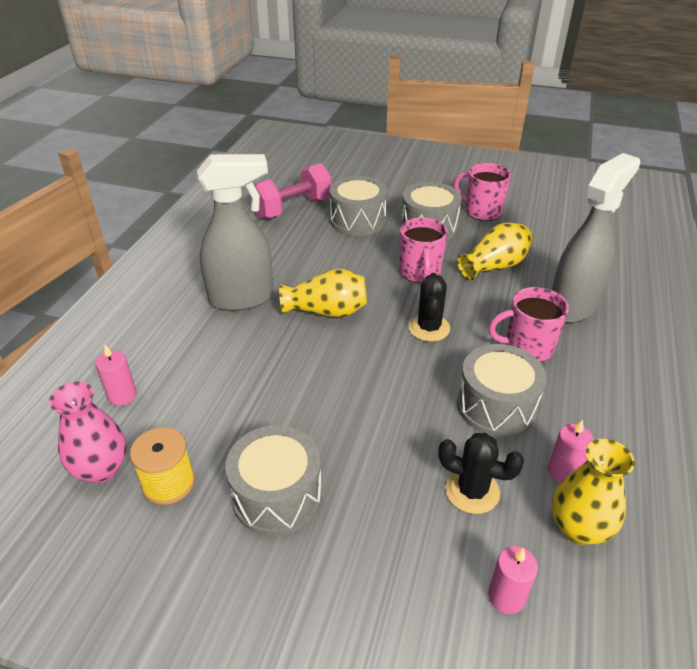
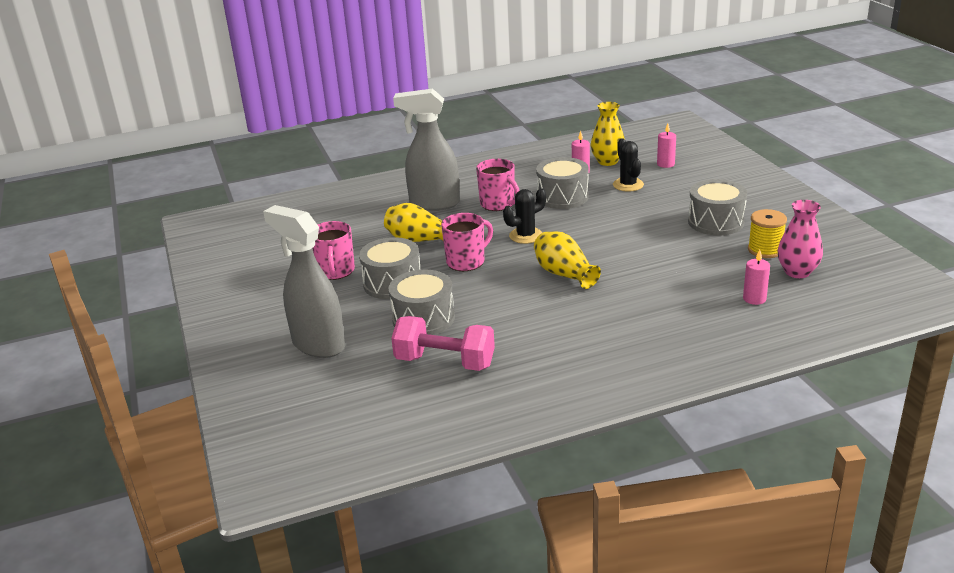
camera: 125 degrees left, 10 degrees down
grey spray bottle [197,154,273,311] -> grey spray bottle moved to [263,205,345,358]

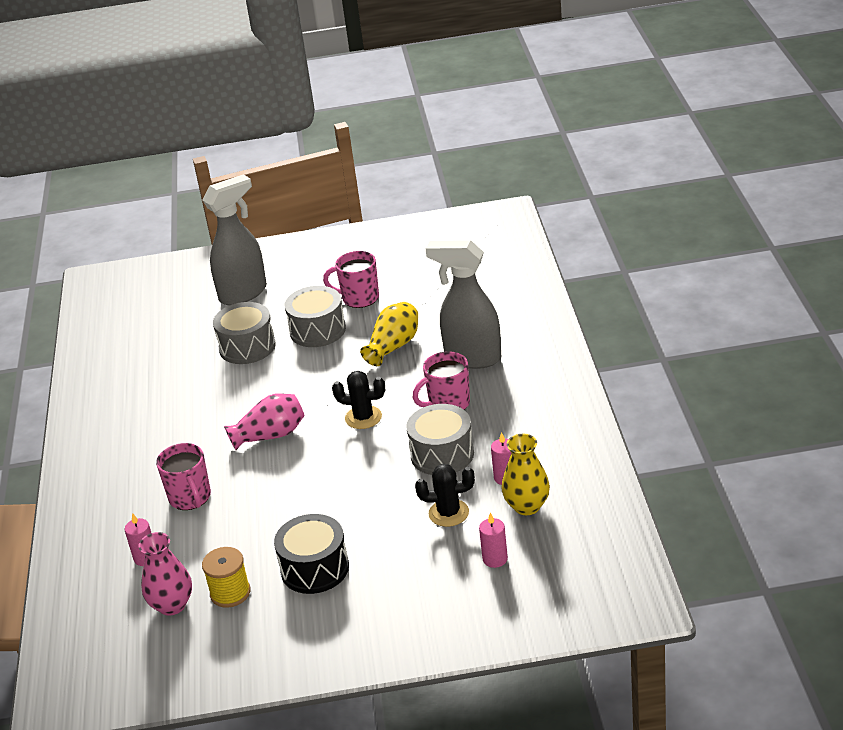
camera: 105 degrees right, 5 degrees up
pink dumbbell [391,316,495,371] -> none
grey spray bottle [393,89,460,211] -> grey spray bottle turned 90 degrees counterclockwise [426,240,501,369]
pink mug [441,213,493,271] -> pink mug moved to [156,443,211,510]
black cactus [503,188,546,244] -> black cactus turned 60 degrees counterclockwise [332,371,385,429]
yellow vase [534,231,601,289] -> pink vase [224,393,304,450]
grey drum [688,179,747,235] -> black drum [274,514,349,594]

